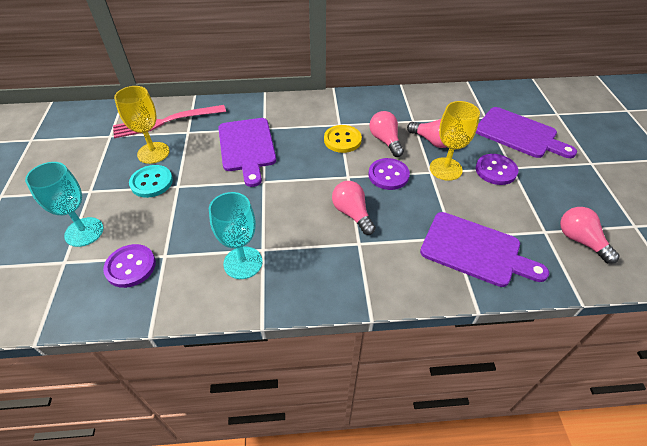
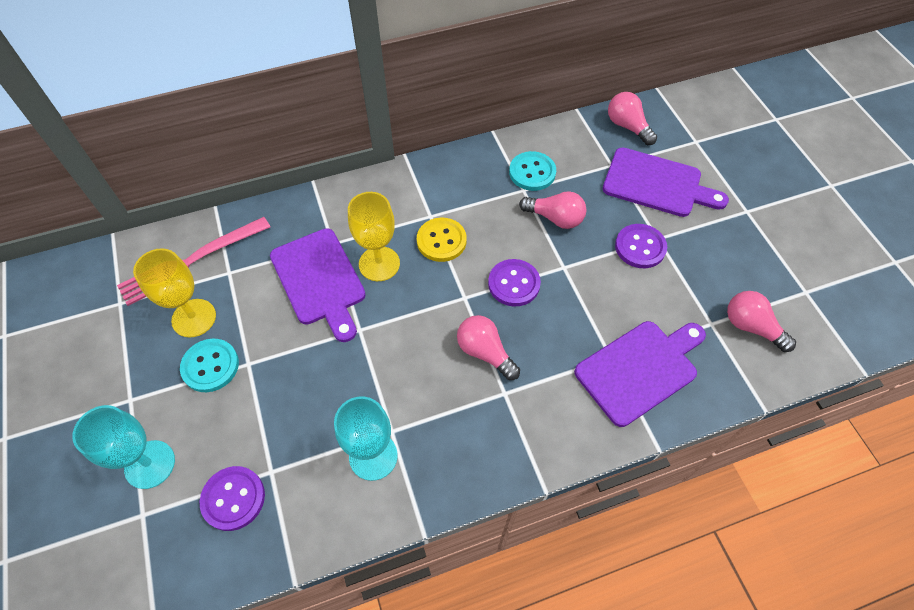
camera: 15 degrees left, 10 degrees up
pink light bulb [369,111,404,157] -> pink light bulb moved to [608,92,657,145]
purple cutting board [420,212,549,287] -> purple cutting board turned 45 degrees counterclockwise [574,321,706,427]
yellow goblet [430,101,480,181] -> yellow goblet moved to [348,192,400,281]
none -> turquoise button [509,151,556,191]

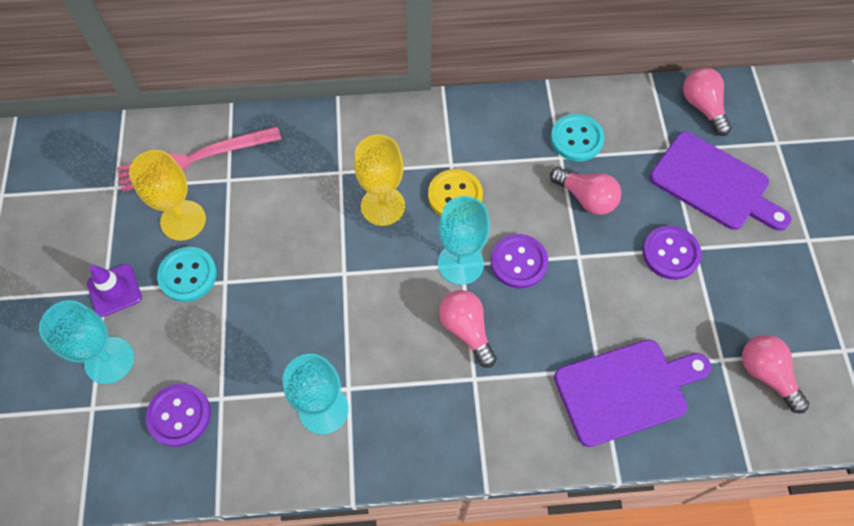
camera: 15 degrees right, 5 degrees up
purple cutting board [270,228,366,342] -> none
none -> purple traffic cone [87,264,142,317]
none -> turquoise goblet [438,196,490,285]

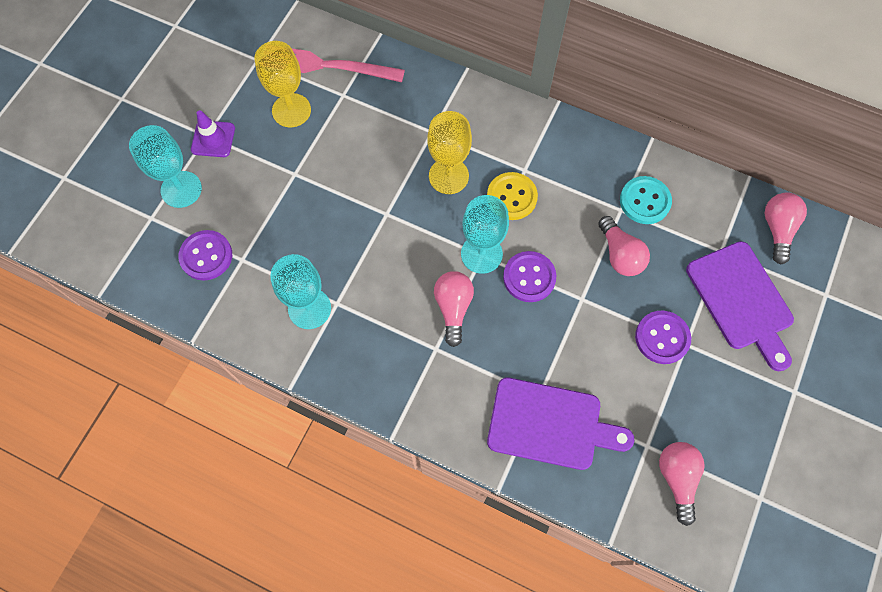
camera: 30 degrees right, 5 degrees up
turquoise button [157,247,217,302] -> none

